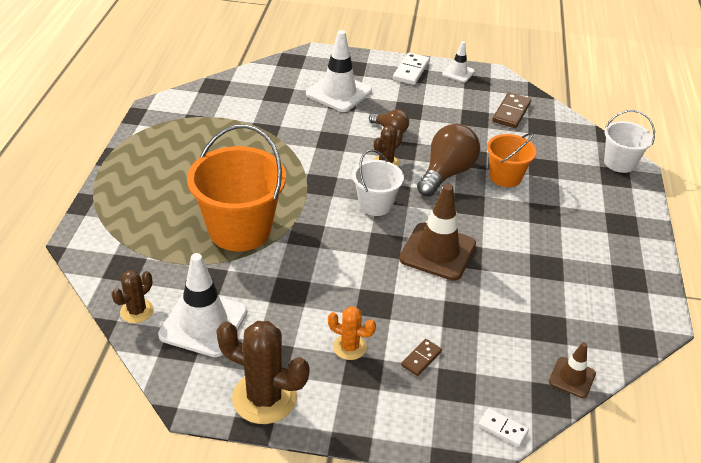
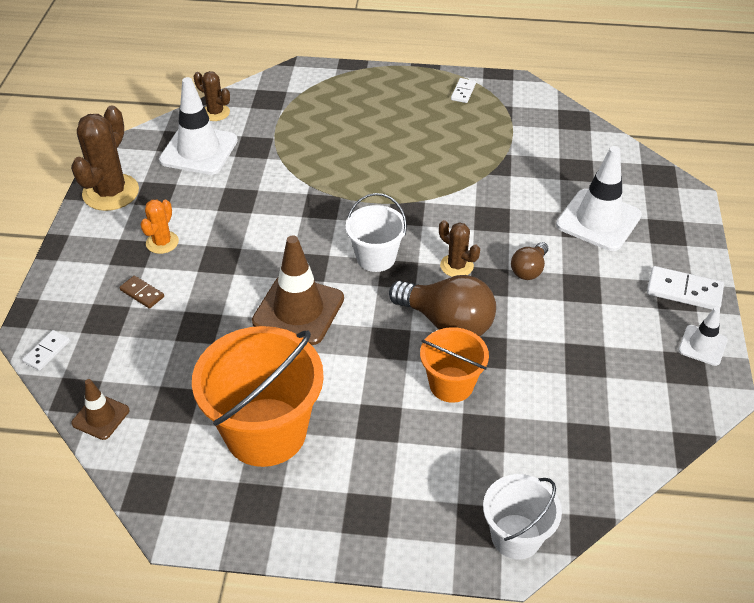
camera: 90 degrees right, 5 degrees up
orange bucket [187,124,286,251] -> orange bucket moved to [192,326,324,467]
brown domino [492,92,531,128] -> none
none -> white domino [451,78,476,103]

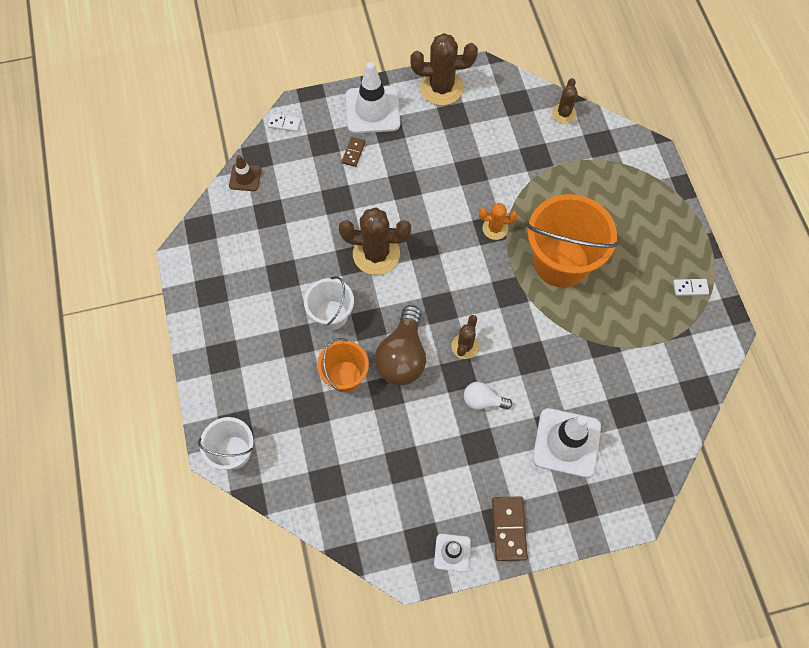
camera: 70 degrees right, 20 degrees up
orange cactus [140,200,179,254] -> orange cactus moved to [479,203,518,240]
white traffic cone [159,77,238,175] -> white traffic cone moved to [346,62,400,134]
orange bucket [192,326,324,467] -> orange bucket moved to [526,194,618,288]
brown traffic cone [252,235,344,345] -> brown cactus [339,208,411,275]
white bucket [346,193,407,272] -> white bucket moved to [304,276,354,330]
brown light bulb [511,242,548,280] -> white light bulb [464,382,512,410]
white domino [647,266,724,310] -> brown domino [492,496,528,561]

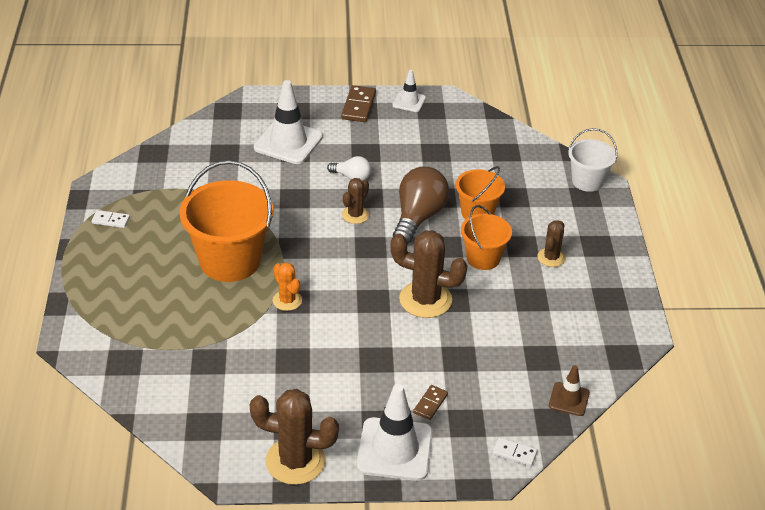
camera: 170 degrees left, 25 degrees down
white bucket [304,276,354,330] -> orange bucket [461,205,512,270]
orange cactus [479,203,518,240] -> orange cactus turned 45 degrees clockwise [273,262,302,311]
brown cactus [552,78,578,124] -> brown cactus moved to [537,220,566,267]

